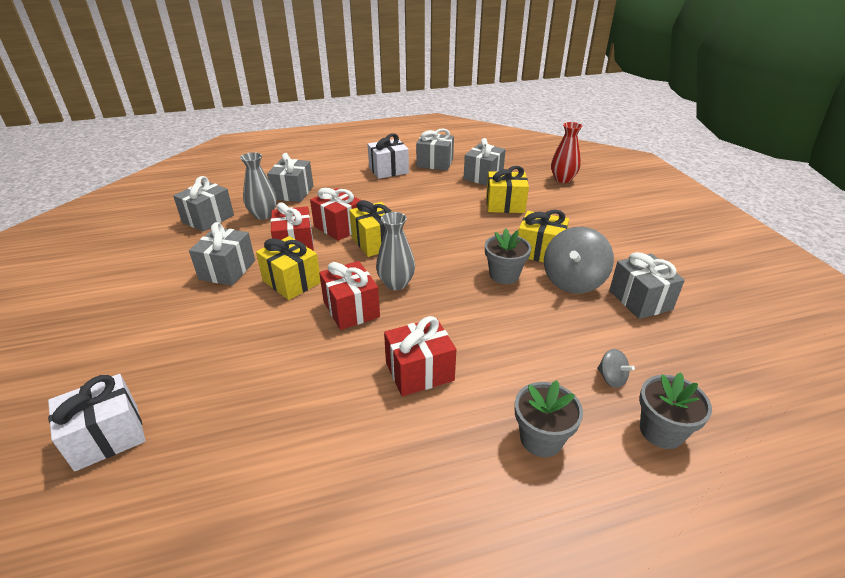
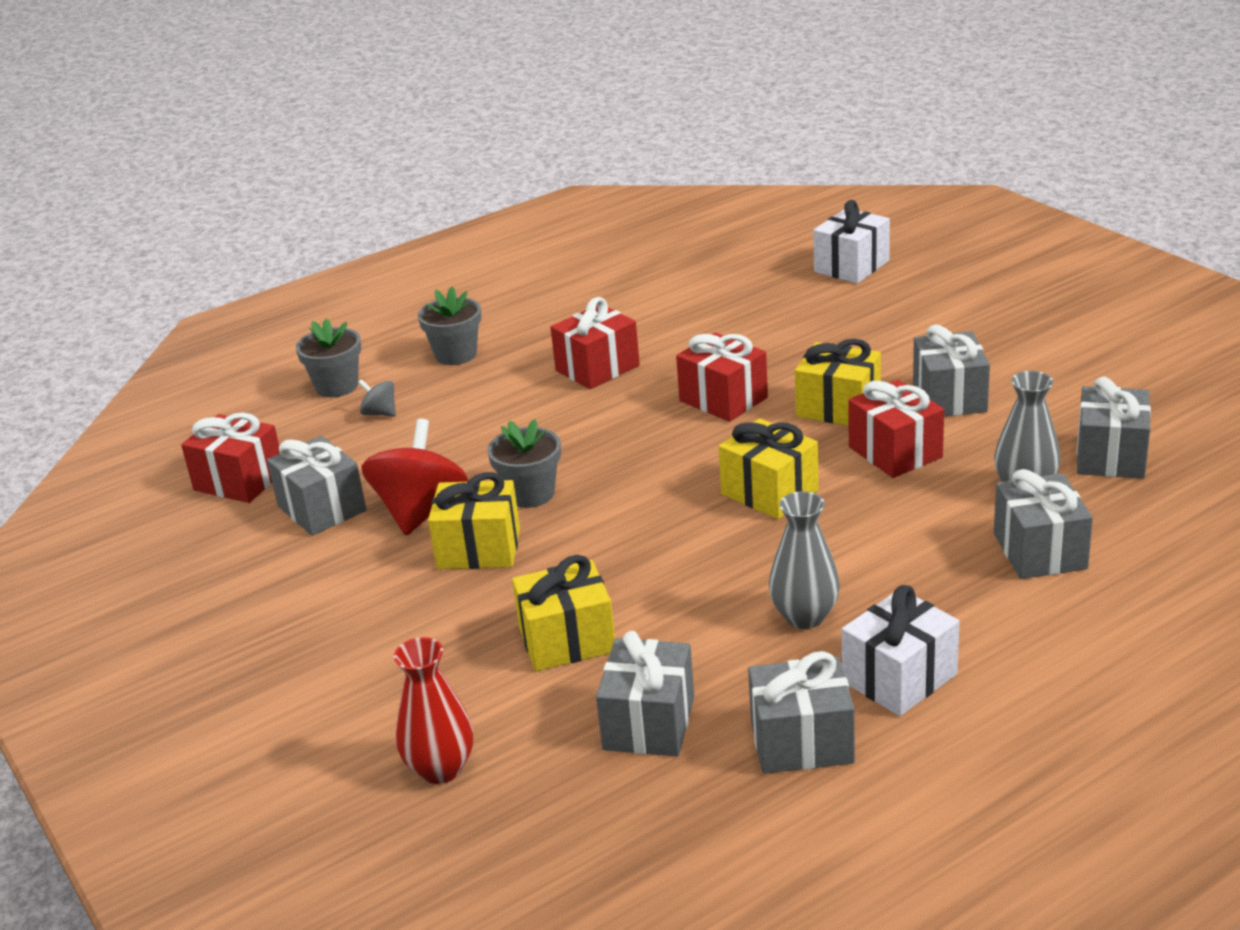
camera: 165 degrees right, 5 degrees down
red gift [310,188,361,241] -> red gift moved to [181,413,280,503]
grey vase [376,212,415,290] -> grey vase moved to [769,491,840,629]
grey spinning top [544,227,614,294] -> red spinning top [361,419,468,535]

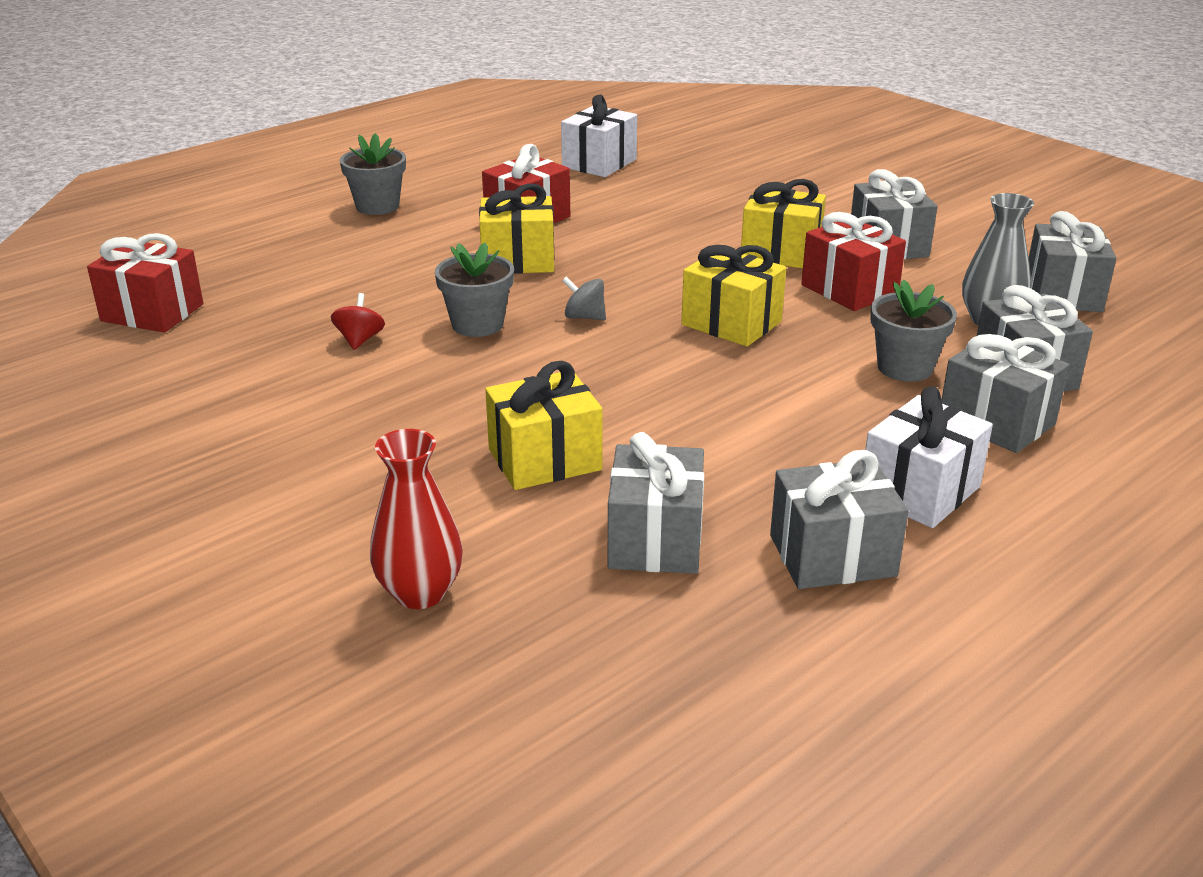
camera: 10 degrees left, 0 degrees up
grey gift [267,436,366,536] -> grey gift moved to [942,334,1069,453]
grey flower pot [296,319,361,397] -> grey flower pot moved to [871,279,957,382]
grey spinning top [358,379,396,416] -> grey spinning top moved to [562,277,606,320]
red spinning top [361,419,468,535] -> red spinning top [331,293,385,350], size x0.47
yellow gift [428,472,520,569] -> yellow gift moved to [479,183,554,274]
red gift [676,333,768,422] -> none
grey vase [769,491,840,629] -> none
white gift [813,200,890,283] -> white gift moved to [561,95,637,177]

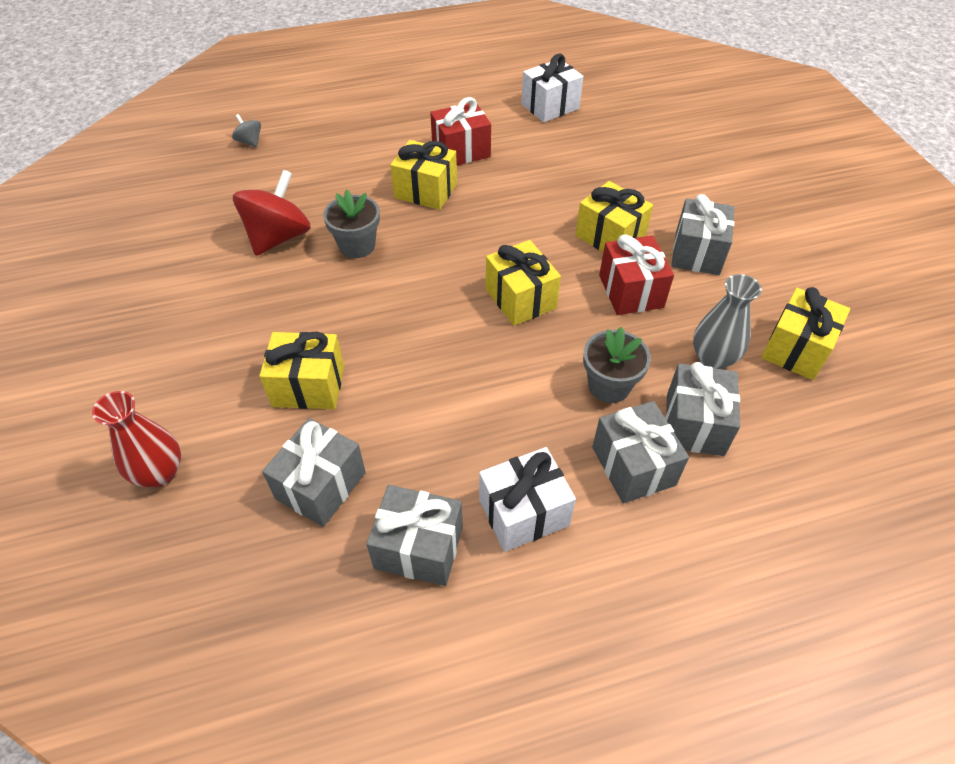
camera: 25 degrees right, 20 degrees up
red gift [87,233,203,333] -> none
red spinning top [331,293,385,350] -> red spinning top [233,170,311,256], size x2.15
grey flower pot [340,133,406,215] -> none
grey spinning top [562,277,606,320] -> grey spinning top moved to [232,114,261,147]
grey gift [1029,211,1117,312] -> yellow gift [761,287,850,380]

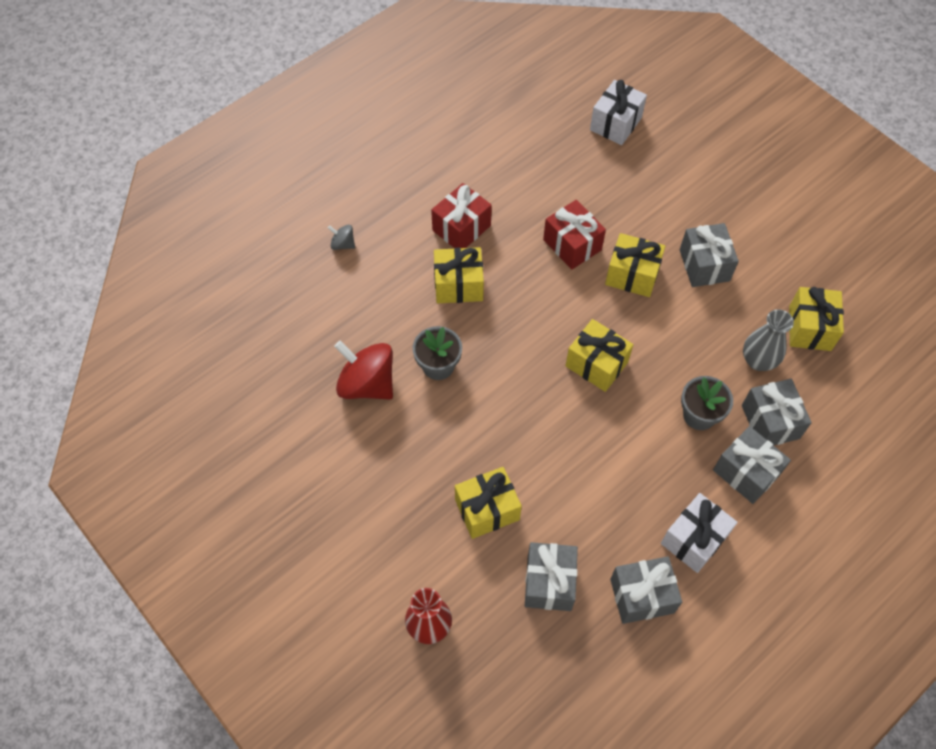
camera: 25 degrees left, 10 degrees up
grey spinning top [232,114,261,147] -> grey spinning top moved to [328,225,355,250]
red spinning top [233,170,311,256] -> red spinning top turned 60 degrees counterclockwise [334,341,393,400]
white gift [522,54,584,122] -> white gift moved to [590,80,647,145]
red gift [599,235,674,315] -> red gift moved to [543,200,606,270]

